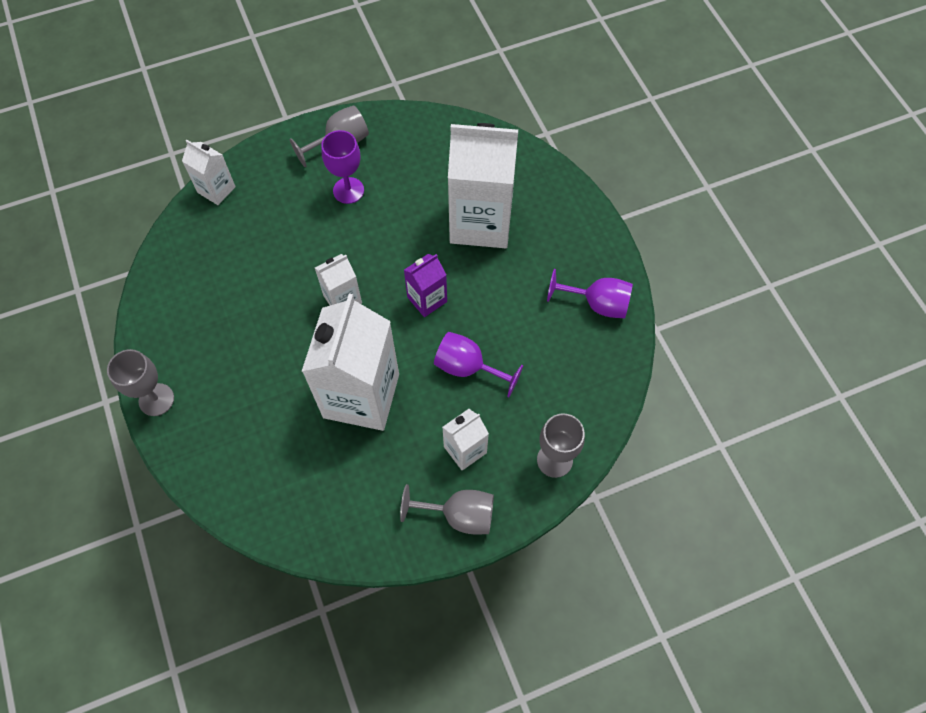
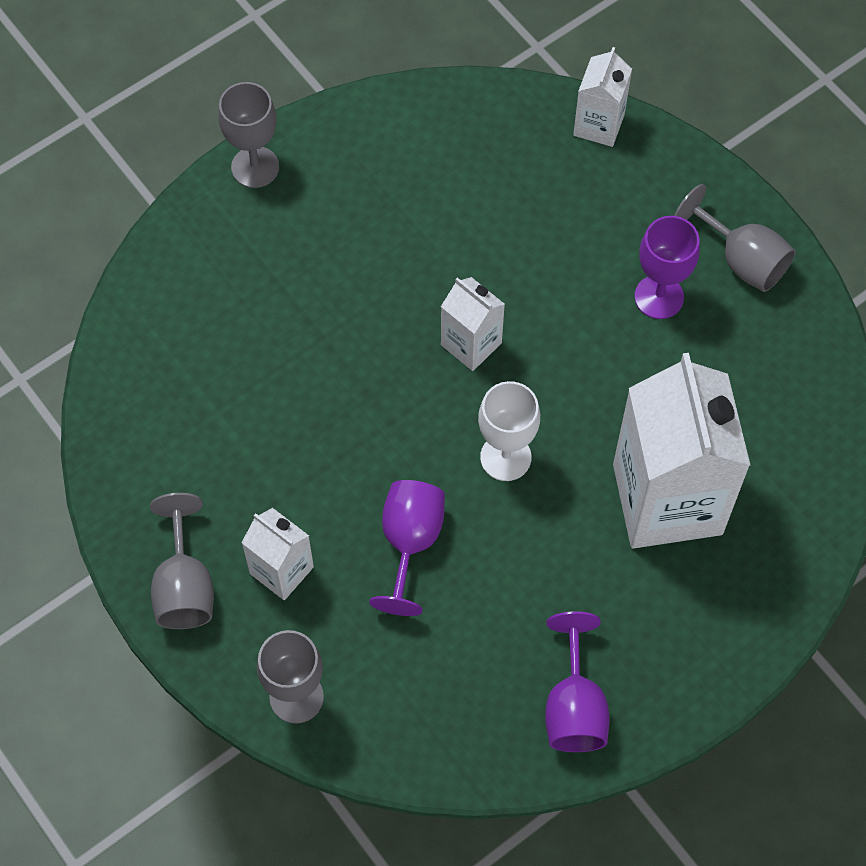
camera: 75 degrees right, 0 degrees up
white carton [302,294,399,431] -> none
purple carton [404,254,447,317] -> white goblet [478,381,540,481]

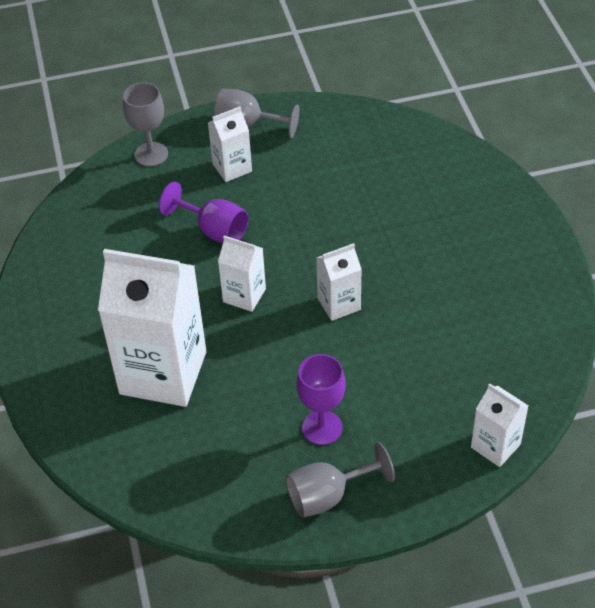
camera: 115 degrees right, 15 degrees down
grey goblet [218,82,279,188] -> none
white goblet [478,381,540,481] -> white carton [218,236,266,312]
purple goblet [545,611,610,752] -> none

